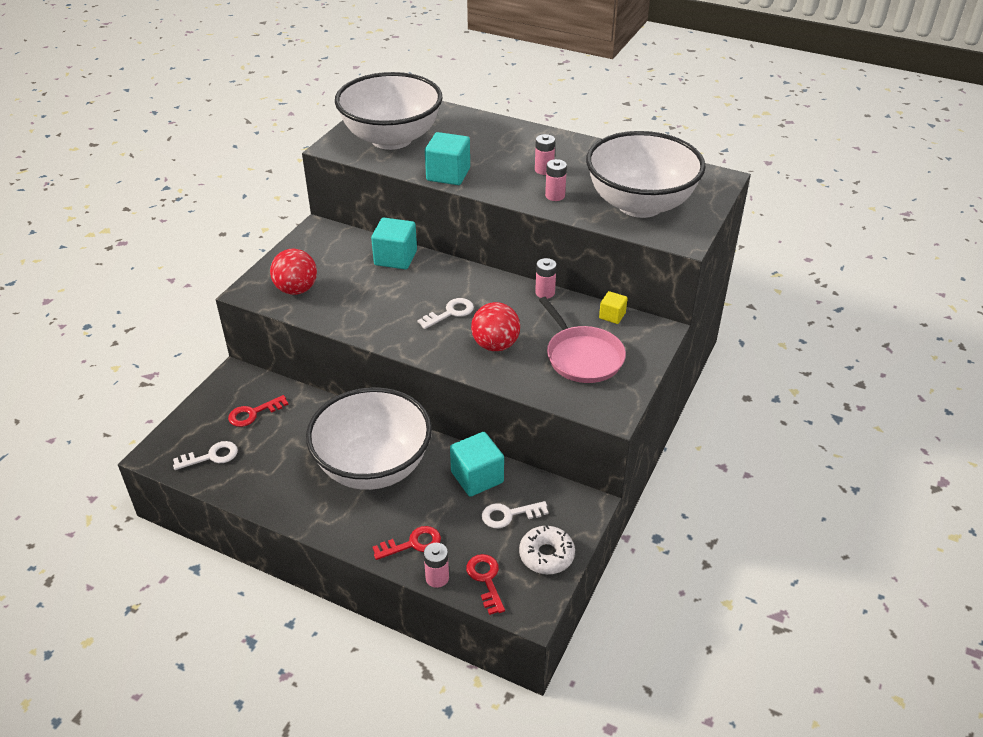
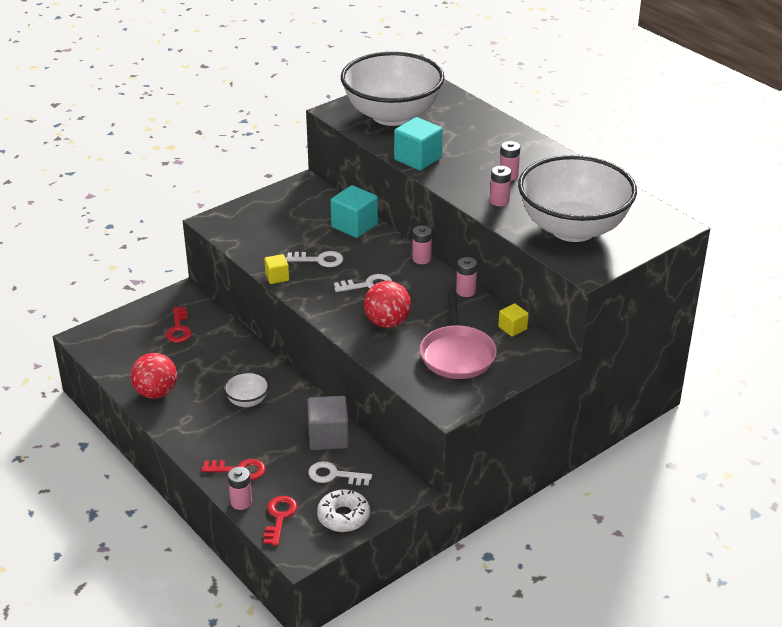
camera: 25 degrees right, 5 degrees down
white key [173,441,238,470] -> white key moved to [286,251,343,267]
red key [228,395,289,427] -> red key turned 90 degrees counterclockwise [166,307,192,343]
red ball [270,249,317,295] -> red ball moved to [131,353,177,399]
white bowl [306,387,432,490] -> white bowl [224,371,269,407], size x0.40
turquoise cube [450,432,504,497] -> grey cube [307,396,349,450]
none -> yellow cube [264,254,289,284]
none -> pink battery [412,225,432,264]

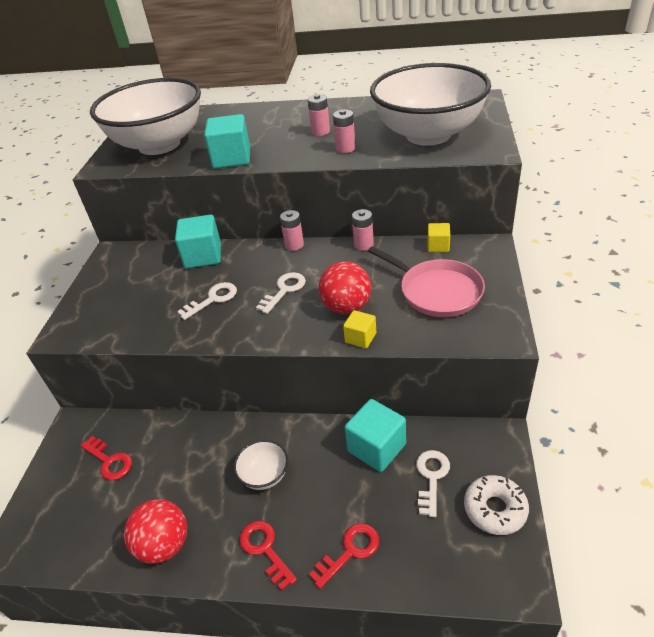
camera: 40 degrees left, 5 degrees up
pink battery [228,467,252,510] -> none
yellow cube [264,254,289,284] -> yellow cube moved to [343,310,376,348]
red key [264,496,298,546] -> red key moved to [239,521,297,591]
grey cube [307,396,349,450] -> turquoise cube [345,399,406,472]
white key [308,461,372,486] -> white key turned 135 degrees clockwise [416,450,450,517]

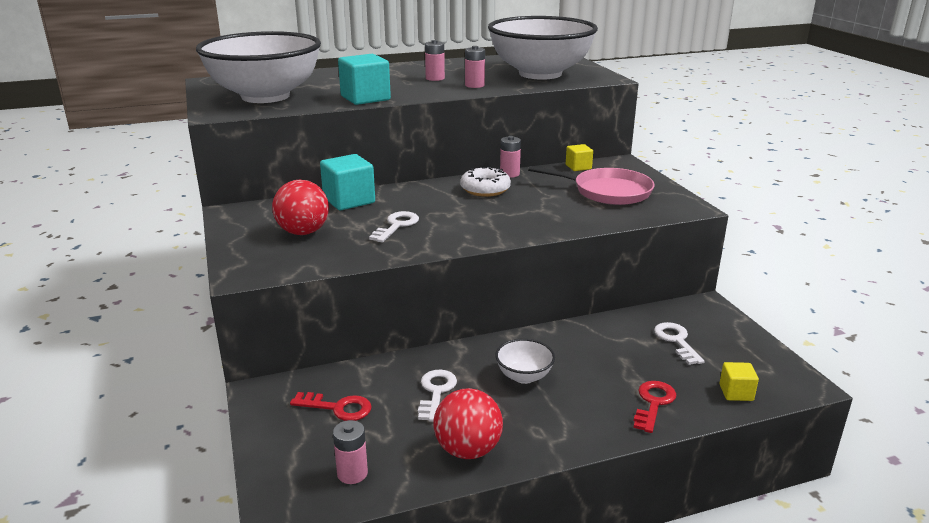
camera: 30 degrees left, 15 degrees down
red key [239,521,297,591] -> none
white key [256,272,306,314] -> white key moved to [418,370,457,422]
pink battery [280,210,304,251] -> pink battery moved to [333,420,368,484]
red ball [319,261,371,314] -> red ball moved to [272,180,329,235]
yellow cube [343,310,376,348] -> yellow cube moved to [719,362,759,401]
turquoise cube [345,399,406,472] -> none
white donut [464,475,529,535] -> white donut moved to [460,166,511,197]

